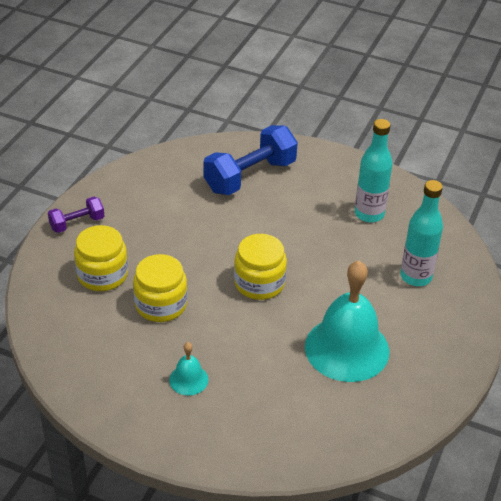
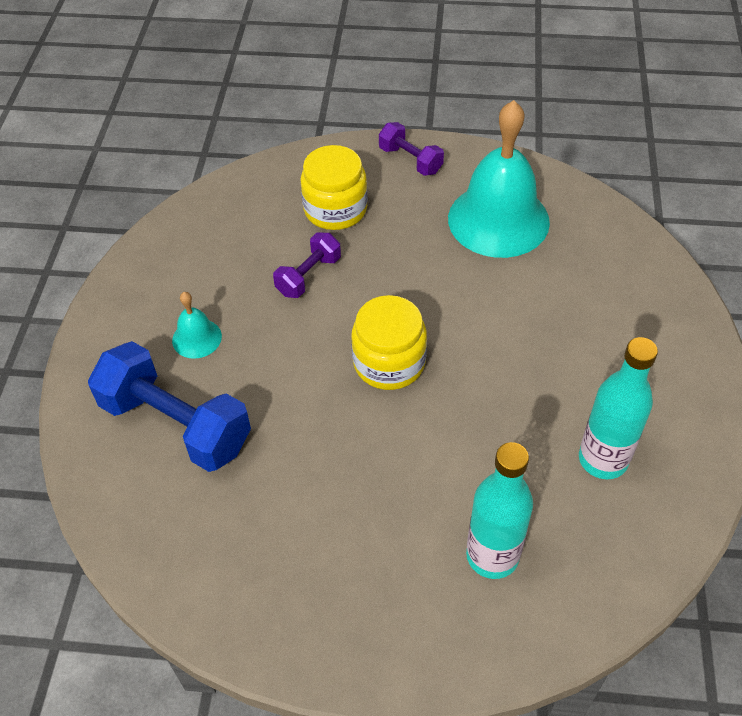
camera: 75 degrees right, 10 degrees up
yellow jar [133,254,187,322] -> purple dumbbell [273,232,341,298]
blue dumbbell [203,125,298,195] -> blue dumbbell moved to [88,341,251,472]
turquoise bell [305,260,389,382] -> turquoise bell moved to [448,100,550,258]

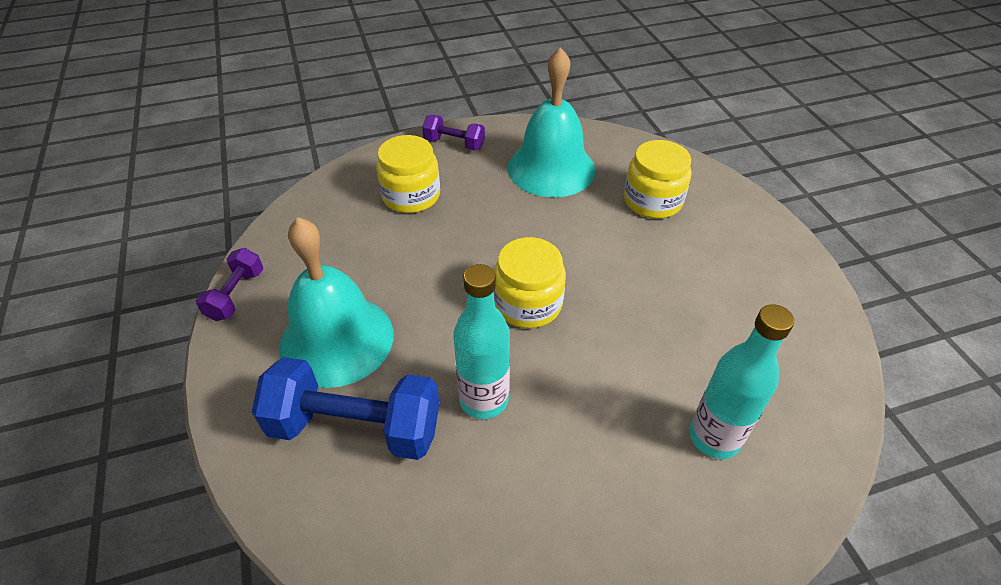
camera: 25 degrees left, 5 degrees down
turquoise bell [172,292,222,359] -> turquoise bell [279,217,393,388], size x2.24
purple dumbbell [273,232,341,298] -> purple dumbbell moved to [196,248,263,321]
turquoise bottle [579,337,658,479] -> turquoise bottle moved to [454,264,510,419]
none -> yellow jar [624,140,691,219]

